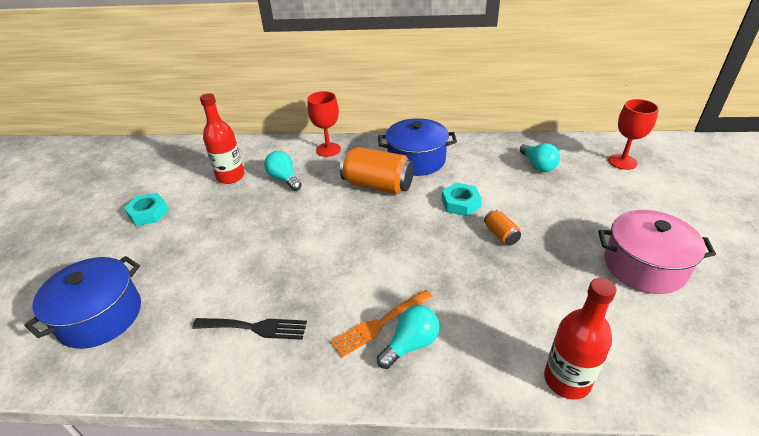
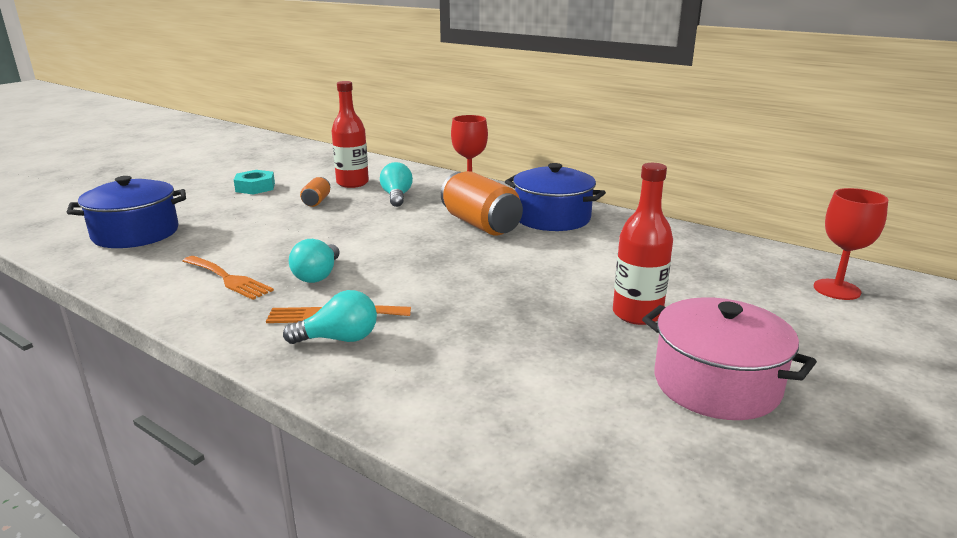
camera: 30 degrees right, 15 degrees down
black fork [192,318,307,340] -> orange fork [183,256,274,300]
turquoise nut [442,183,482,216] -> none
orange can [484,210,521,245] -> orange can moved to [300,177,330,207]
turquoise light bulb [520,143,560,172] -> turquoise light bulb moved to [289,239,340,283]
red bottle [544,278,617,400] -> red bottle moved to [613,163,673,325]

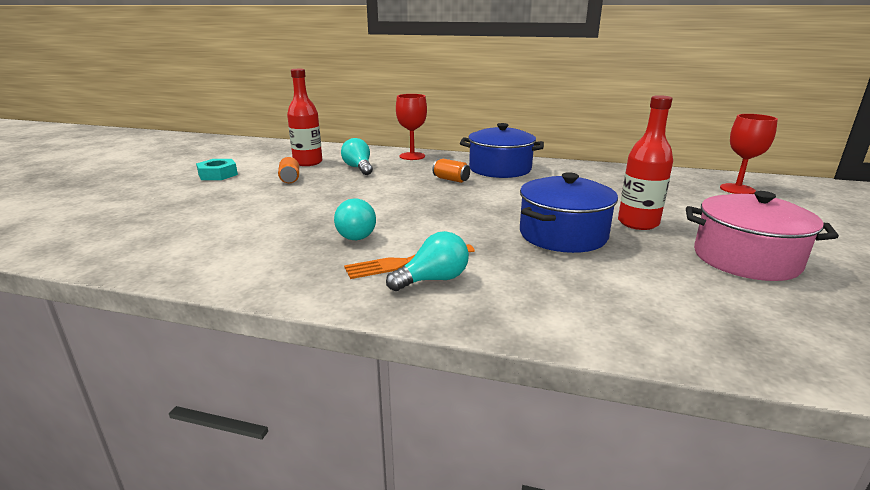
camera: 20 degrees left, 0 degrees up
blue pot [67,176,186,248] -> blue pot moved to [520,172,618,253]
orange fork [183,256,274,300] -> none
orange can [441,171,523,236] -> orange can [433,159,470,183], size x0.49

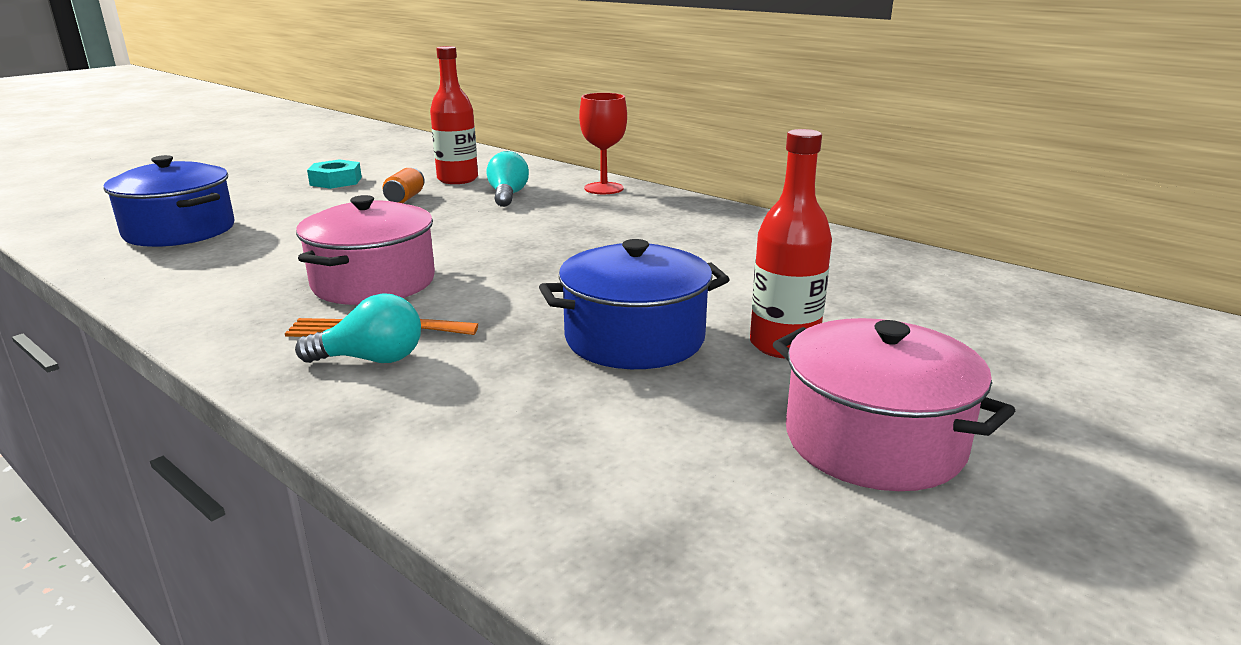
camera: 25 degrees right, 0 degrees up
turquoise light bulb [334,198,376,240] -> pink pot [296,195,435,305]
orange can [433,159,470,183] -> none
blue pot [460,123,544,178] -> blue pot moved to [103,155,235,247]
red goblet [720,114,778,194] -> none

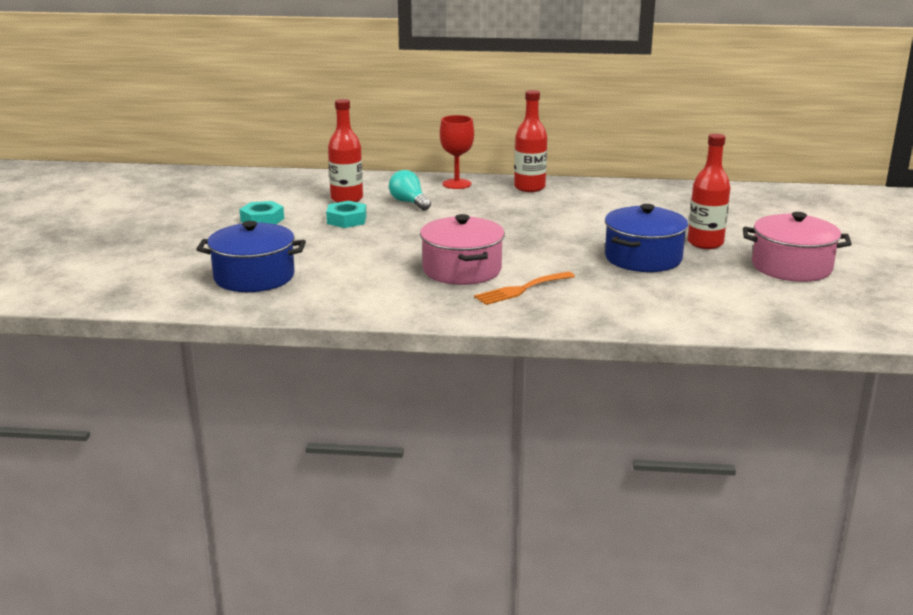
camera: 35 degrees left, 0 degrees up
turquoise light bulb [295,293,421,363] -> none
orange can [383,168,425,203] -> turquoise nut [326,201,367,228]
none -> red bottle [514,90,547,192]

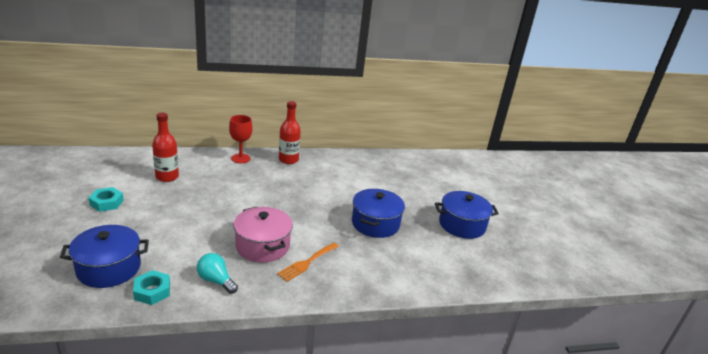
camera: 20 degrees left, 5 degrees up
turquoise nut [326,201,367,228] -> turquoise nut moved to [133,270,170,305]
turquoise light bulb [389,170,431,211] -> turquoise light bulb moved to [197,253,238,294]
red bottle [688,133,730,249] -> none
pink pot [743,212,852,282] -> blue pot [435,191,499,239]

